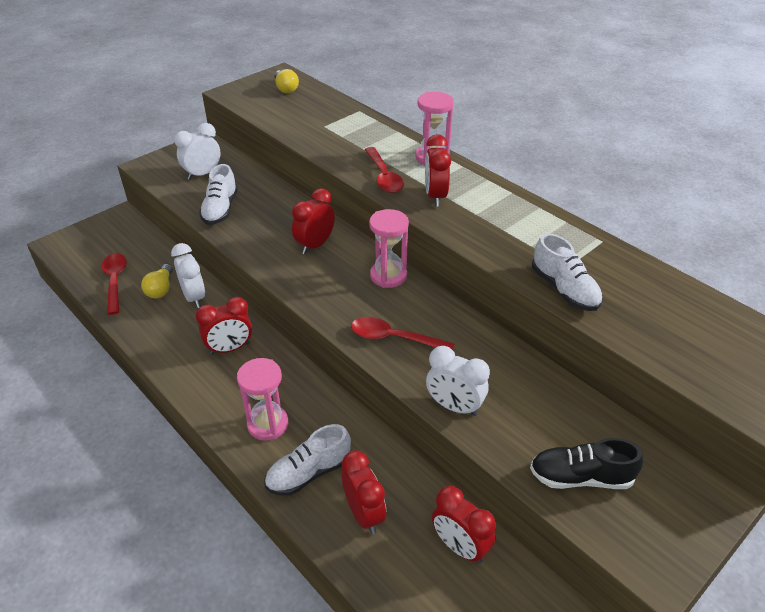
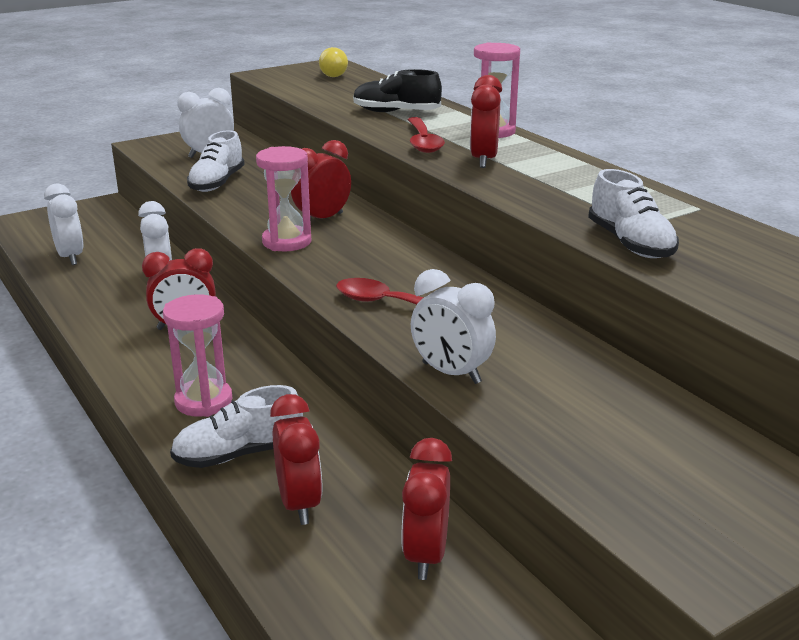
camera: 10 degrees right, 15 degrees down
red spoon [102,253,127,315] -> white clock [44,184,84,265]
yellow light bulb [141,264,173,298] -> none
pink hourglass [369,209,409,288] -> pink hourglass moved to [256,146,311,251]
red clock [432,486,496,564] -> red clock turned 45 degrees clockwise [401,438,452,580]
black shoe [530,438,643,489] -> black shoe moved to [353,69,442,112]

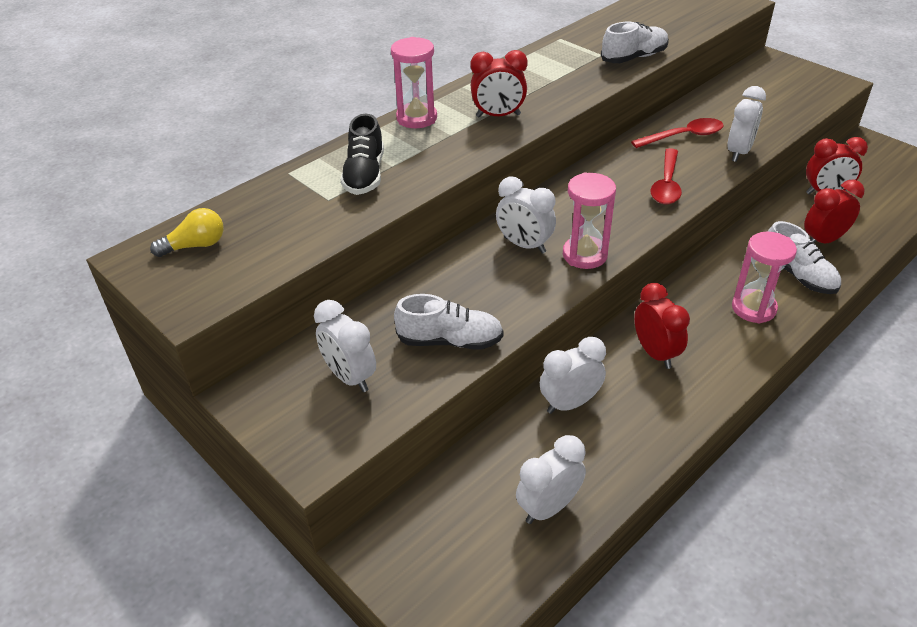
camera: 100 degrees left, 15 degrees up
red clock [291,140,351,218] -> white clock [496,176,556,253]
red spoon [407,117,445,153] -> red spoon moved to [631,118,724,148]

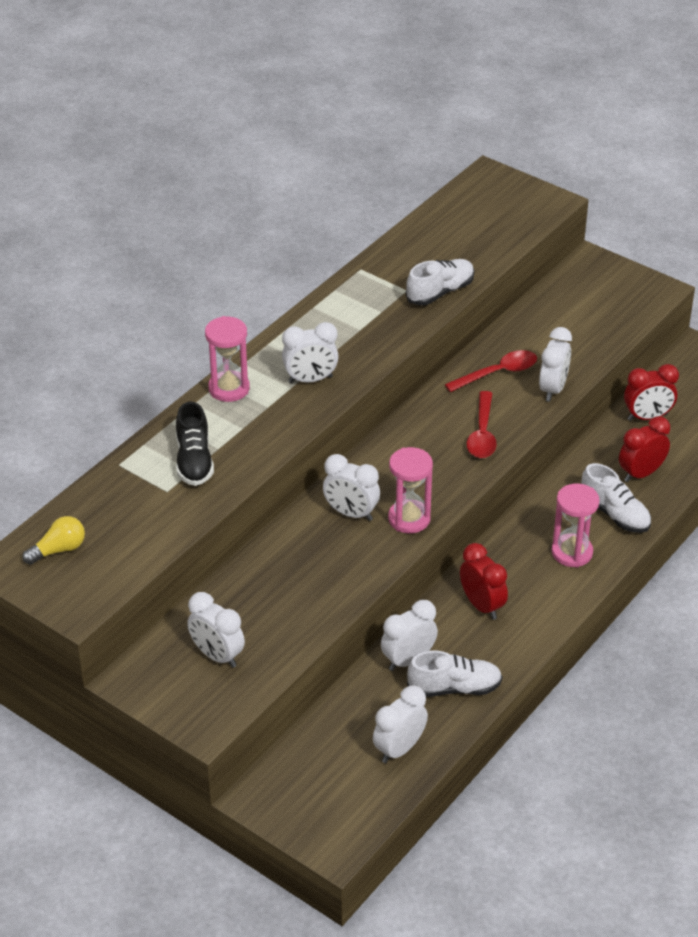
camera: 10 degrees left, 0 degrees up
white shoe [394,294,504,350] -> white shoe moved to [407,651,502,697]
red clock [470,50,528,118] -> white clock [282,322,339,383]

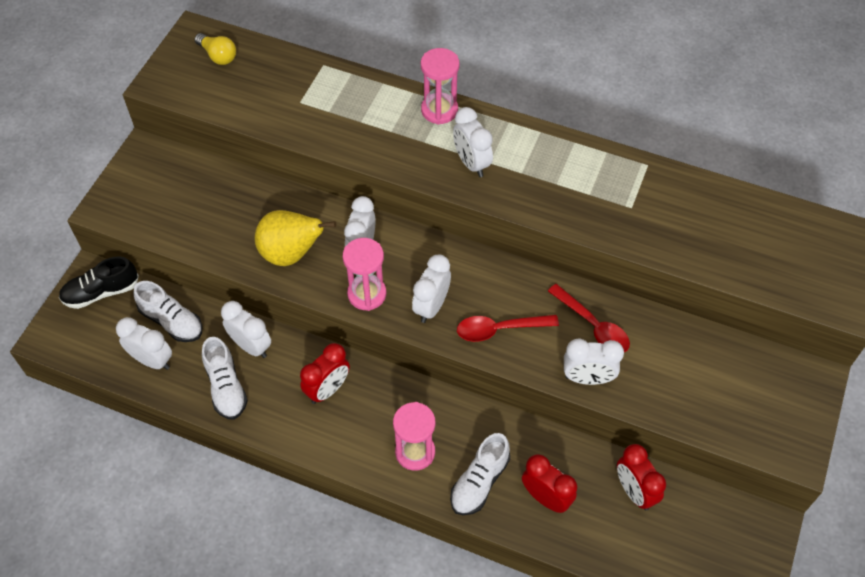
camera: 75 degrees right, 15 degrees up
black shoe [176,402,214,486] -> black shoe moved to [59,256,139,309]
white clock [187,592,245,668] -> white clock moved to [412,254,451,323]
white shoe [406,259,474,305] -> white shoe moved to [133,281,202,342]
none -> yellow pear [255,210,336,266]

